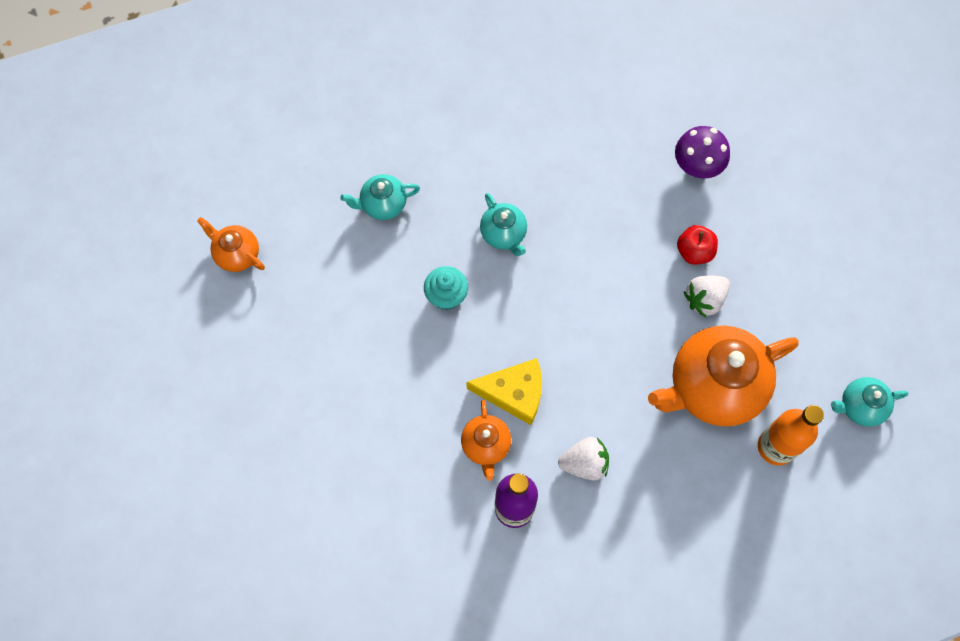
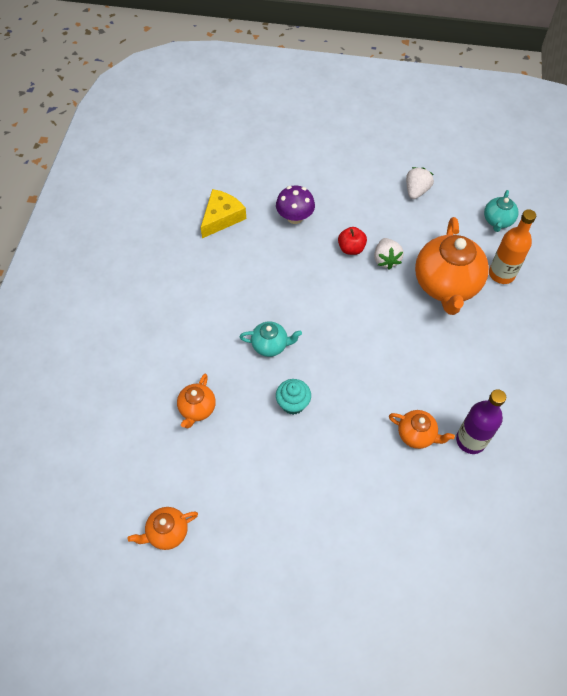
camera: 60 degrees left, 10 degrees down
turquoise teapot [340,174,420,220] -> orange teapot [177,374,216,428]
yellow cheese [466,358,542,425] -> yellow cheese moved to [201,189,246,238]
white strawberry [558,437,609,480] -> white strawberry moved to [406,167,434,199]

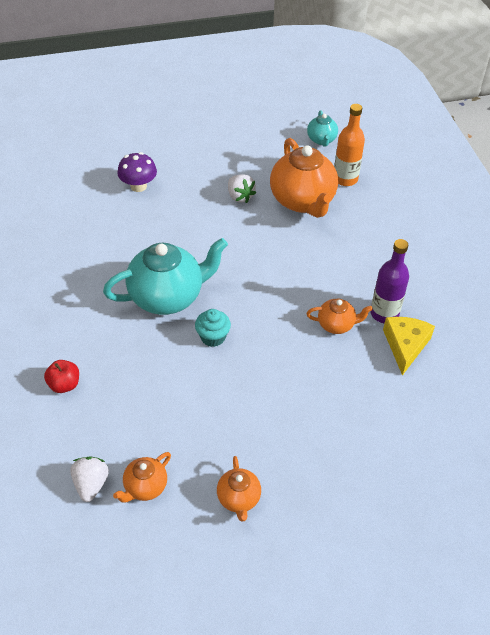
camera: 25 degrees left, 10 degrees down
orange teapot [177,374,216,428] -> orange teapot moved to [217,456,261,522]
yellow cheese [201,189,246,238] -> yellow cheese moved to [383,317,435,375]
turquoise teapot [239,321,302,357] -> turquoise teapot [103,238,228,315], size x2.02
red apple [338,227,367,255] -> red apple moved to [44,360,79,393]
white strawberry [406,167,434,199] -> white strawberry moved to [70,457,109,502]

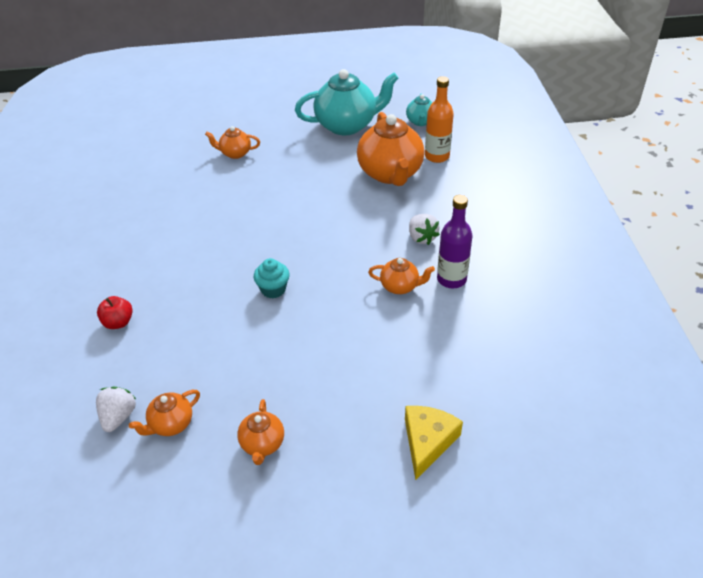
camera: 10 degrees right, 5 degrees down
turquoise teapot [103,238,228,315] -> turquoise teapot moved to [295,69,399,135]
purple mushroom [117,152,157,192] -> orange teapot [205,126,260,159]
white strawberry [228,174,256,203] -> white strawberry moved to [409,214,440,245]
yellow cheese [383,317,435,375] -> yellow cheese moved to [405,406,463,480]

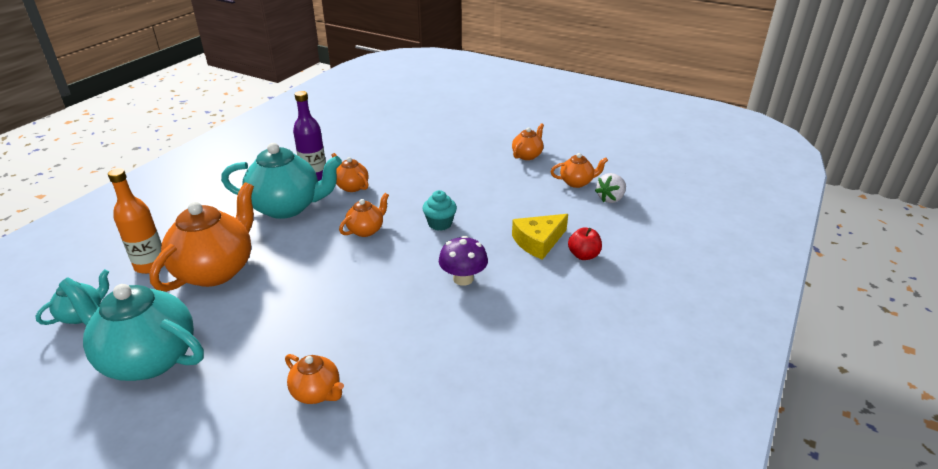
camera: 145 degrees left, 10 degrees down
yellow cheese [405,406,463,480] -> yellow cheese moved to [512,214,568,260]
white strawberry [409,214,440,245] -> turquoise teapot [221,143,342,219]
none -> orange teapot [339,193,389,237]
none -> purple mushroom [439,236,488,286]

